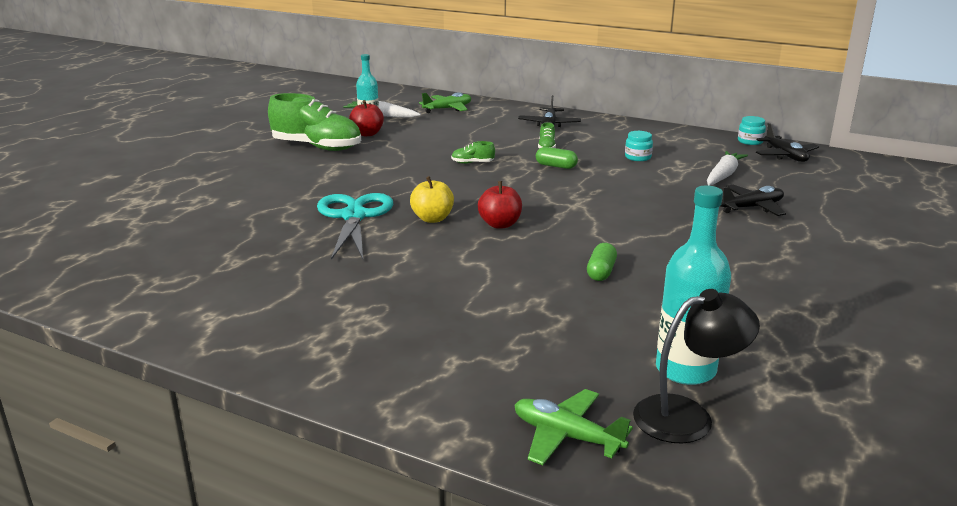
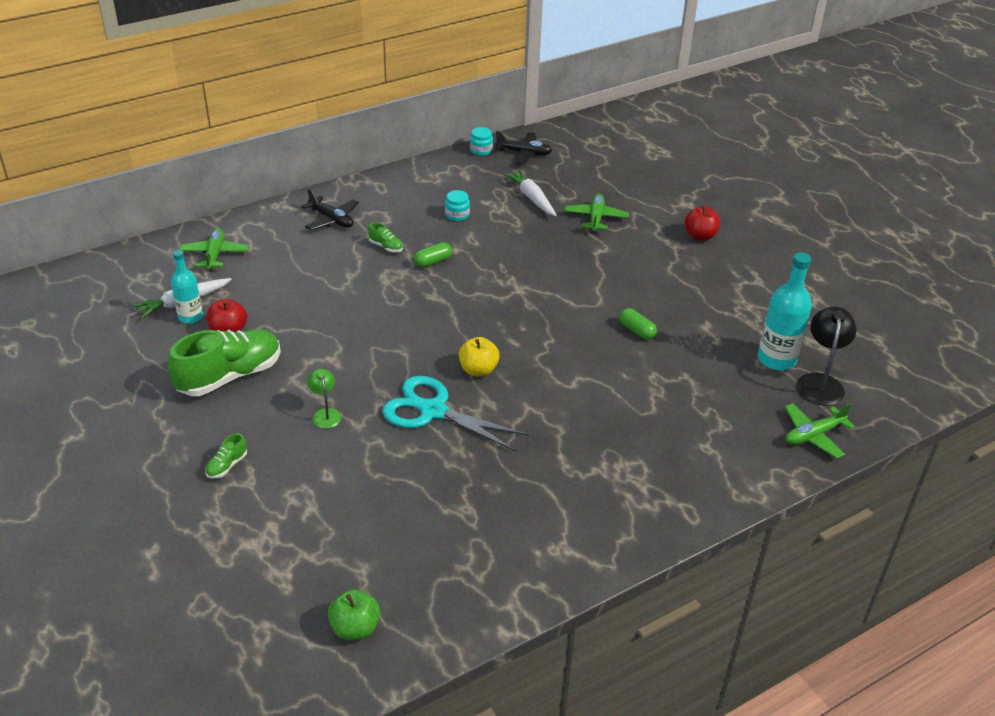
camera: 60 degrees left, 15 degrees up
green shoe [451,141,495,164] -> green shoe moved to [205,433,247,478]
red apple [478,181,522,229] -> red apple moved to [685,205,720,241]
black plane [721,185,786,216] -> green plane [564,194,629,233]
none -> green lamp [307,369,342,429]
none -> green apple [328,589,380,640]

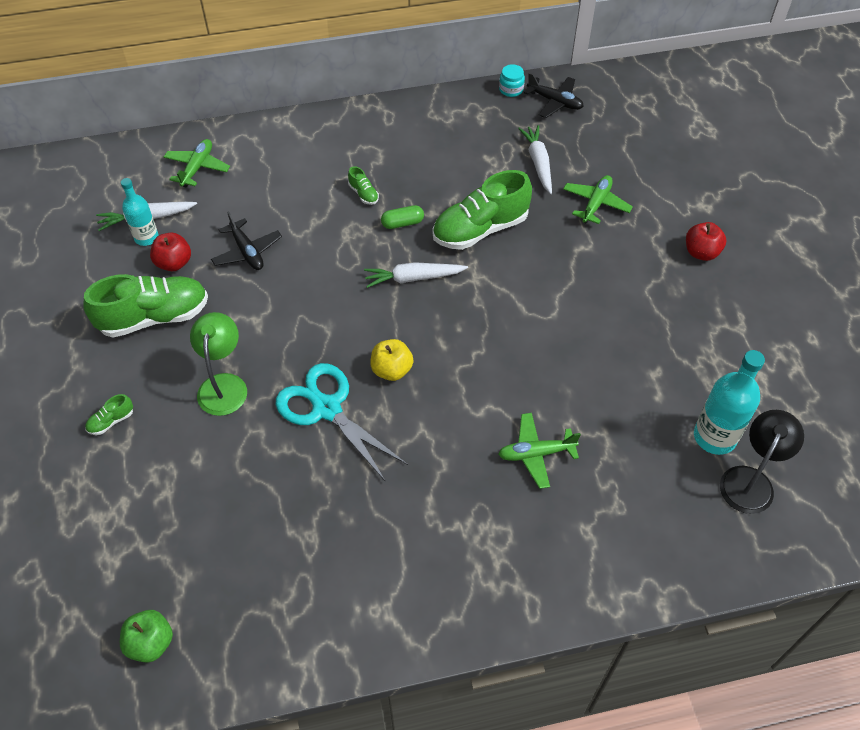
camera: 20 degrees right, 15 degrees up
black plane [301,188,359,230] -> black plane moved to [211,211,282,270]
green lamp [307,369,342,429] -> green lamp [190,312,247,416], size x1.71
turquoise jar [445,190,470,221] -> none
green capsule [619,308,657,340] -> none
green plane [785,403,855,458] -> green plane moved to [498,413,581,489]
none -> white carrot [364,262,468,288]
none -> green shoe [433,170,532,250]

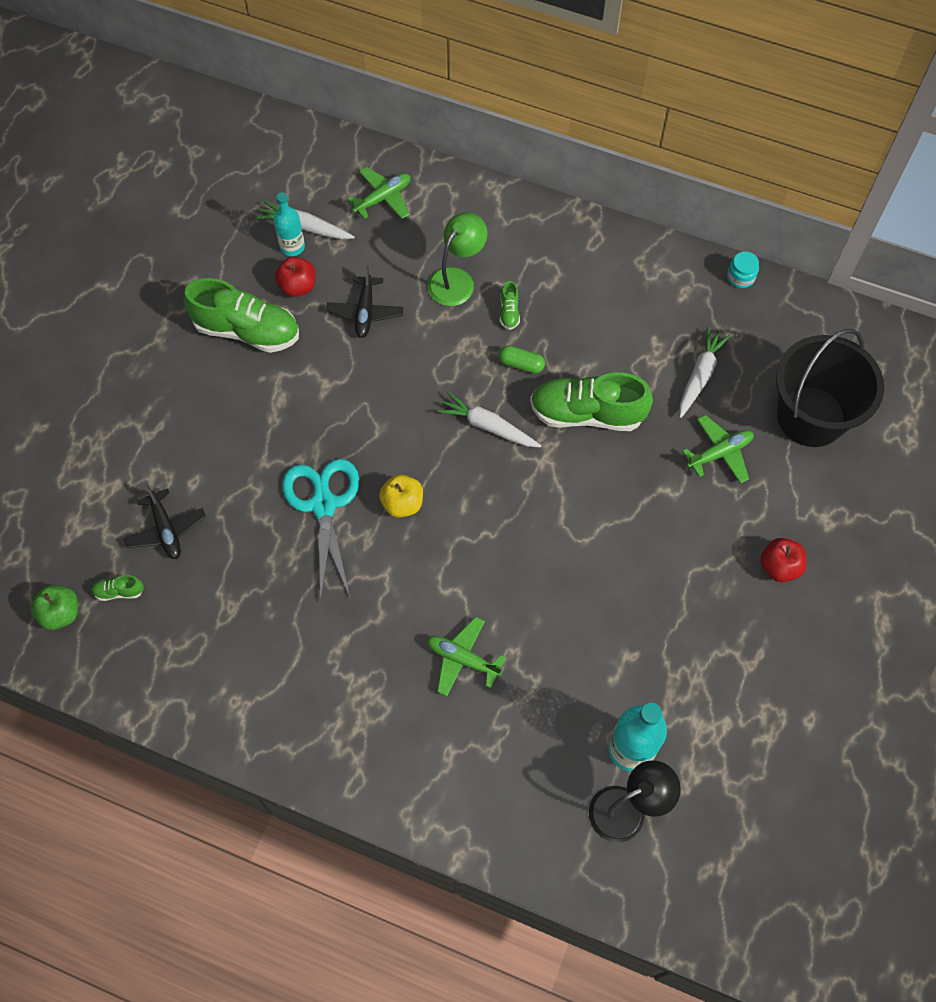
camera: 35 degrees right, 10 degrees up
green shoe [85,394,133,435] -> green shoe moved to [91,575,144,601]
green lamp [190,312,247,416] -> green lamp moved to [427,212,487,306]
black plane [524,73,584,118] -> black plane moved to [124,484,206,559]
none -> black bucket [776,329,884,447]

